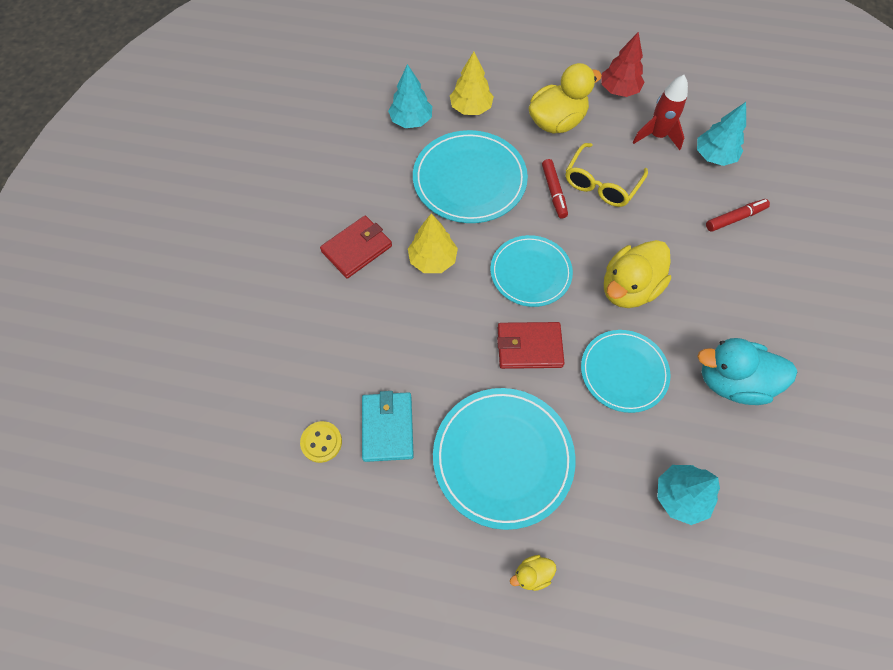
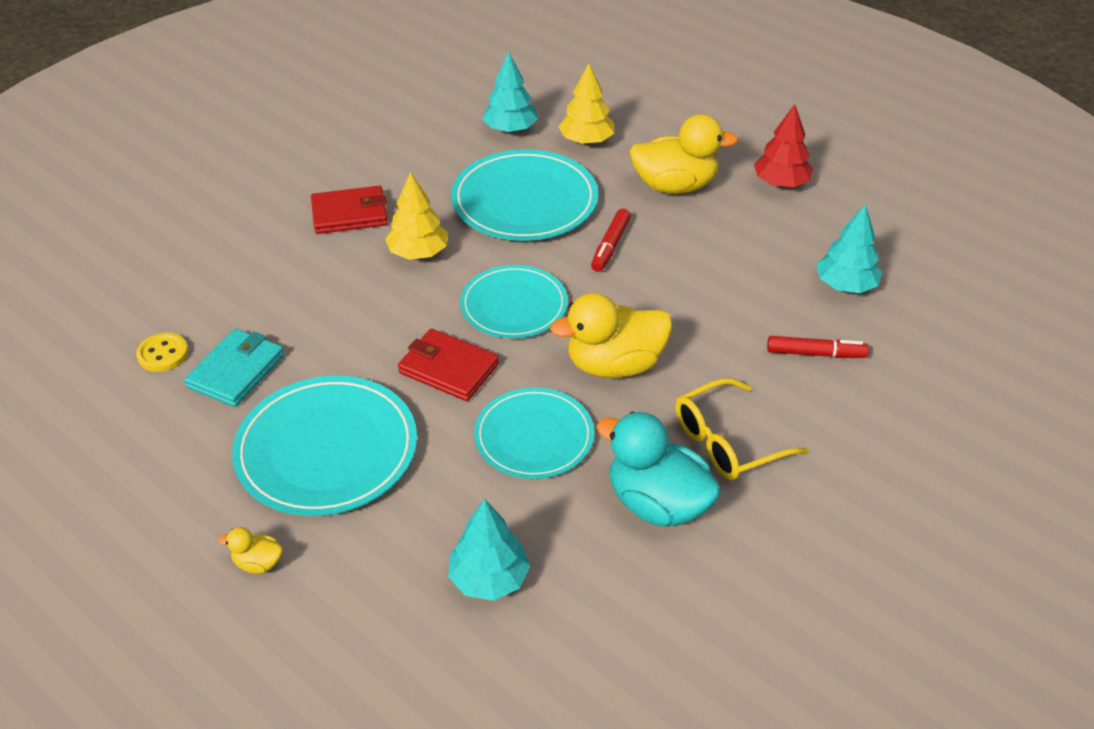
camera: 30 degrees right, 20 degrees down
yellow glasses [566,143,648,207] -> yellow glasses moved to [675,378,809,480]
red rocket [633,75,688,150] -> none

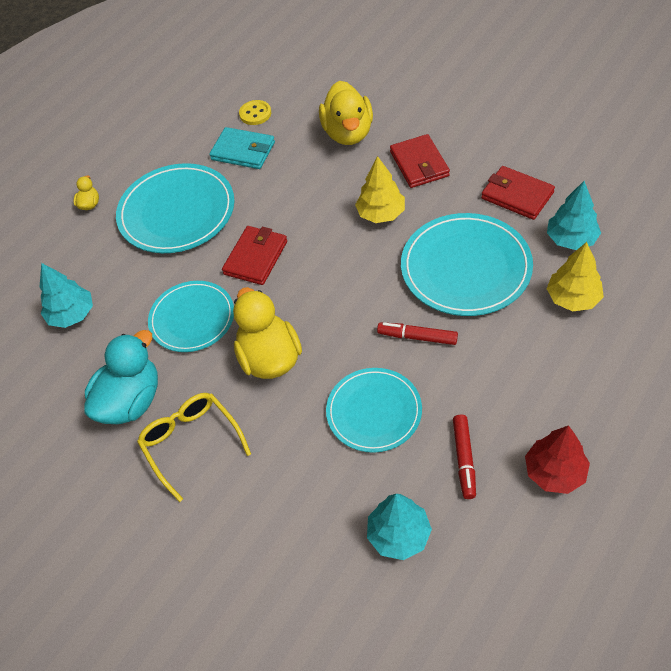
camera: 90 degrees right, 10 degrees up
turquoise plate [460,265,568,338] -> turquoise plate moved to [326,368,422,453]
yellow duck [629,114,738,194] -> yellow duck moved to [319,81,373,145]
red marker [767,336,869,358] -> red marker moved to [453,415,476,499]
none -> red wallet [481,166,555,220]

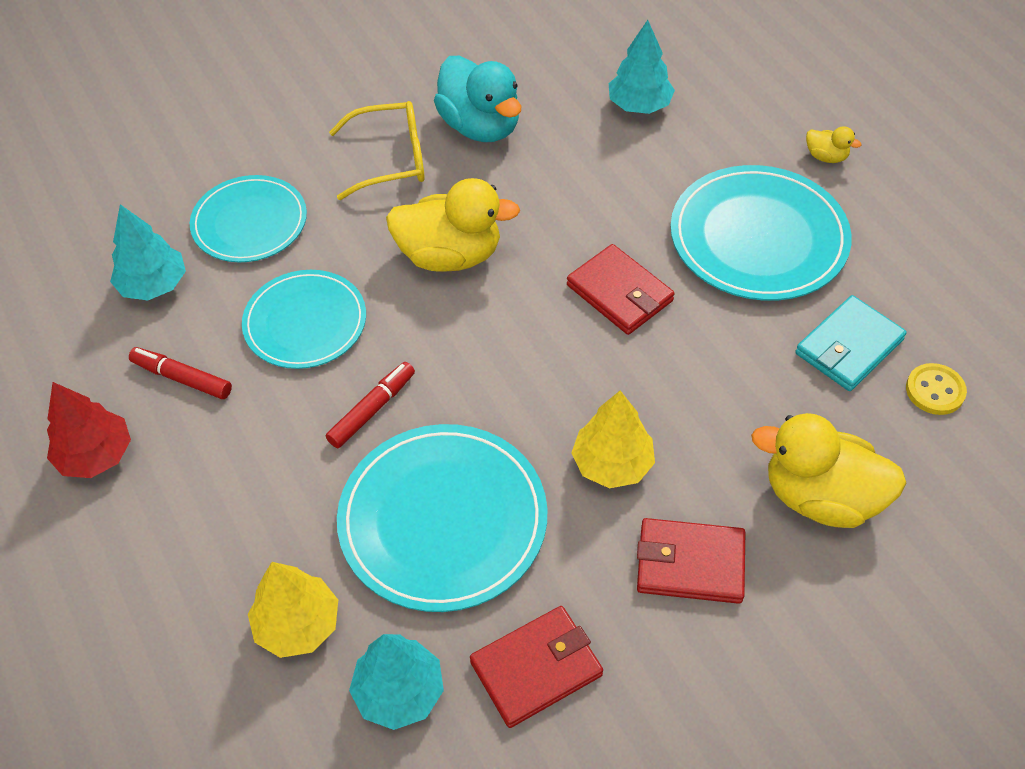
camera: 110 degrees right, 0 degrees up
turquoise plate [148,281,234,352] -> turquoise plate moved to [190,175,307,262]

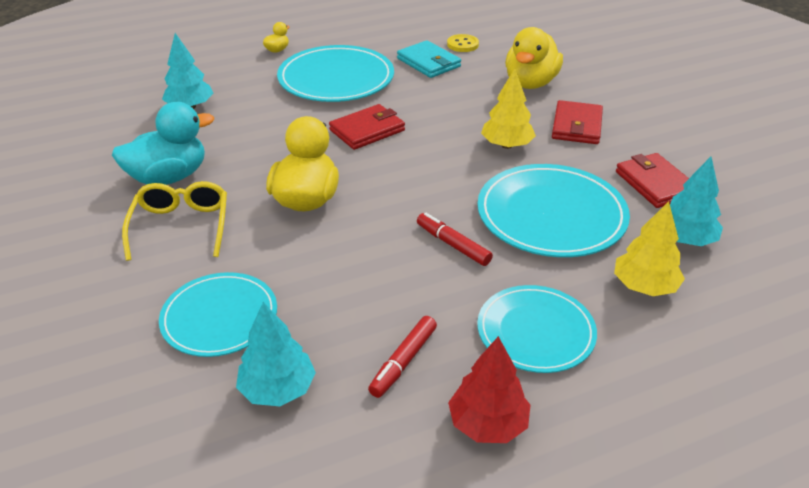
camera: 85 degrees left, 15 degrees down
turquoise plate [242,270,366,369] -> turquoise plate moved to [477,285,597,373]

